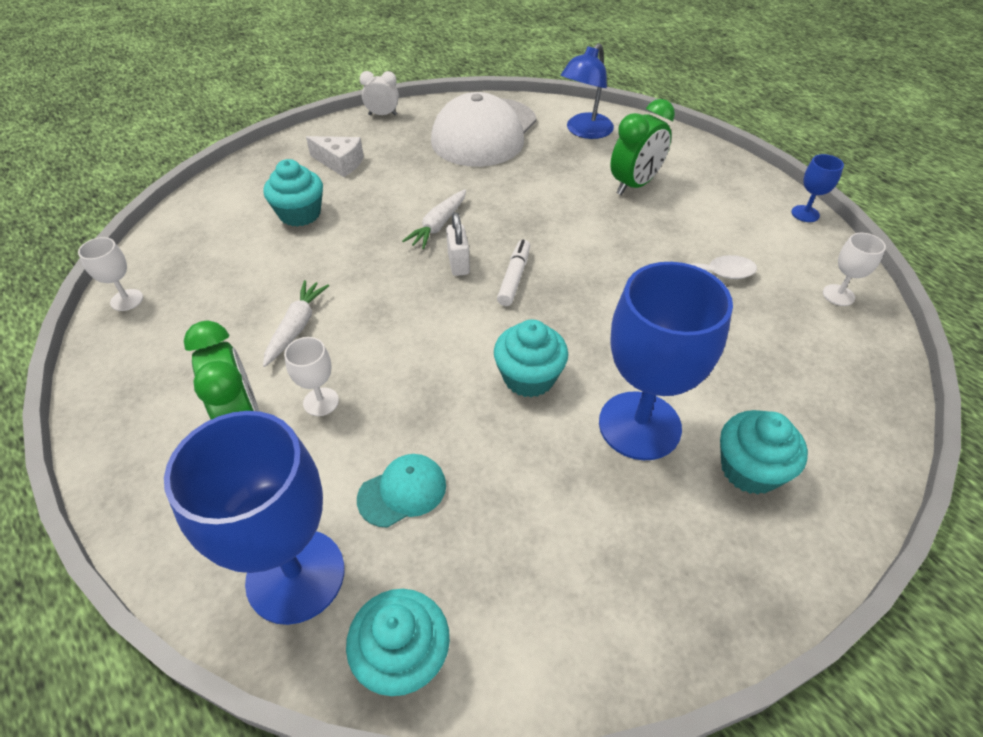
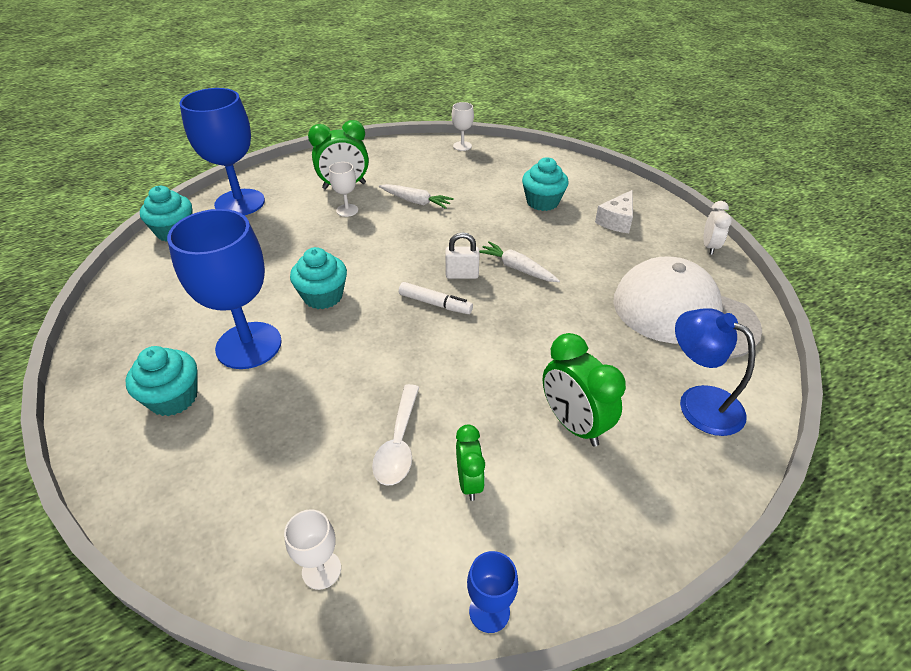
camera: 100 degrees right, 5 degrees down
turquoise cap [357,454,446,528] -> none
none -> green clock [456,424,485,501]

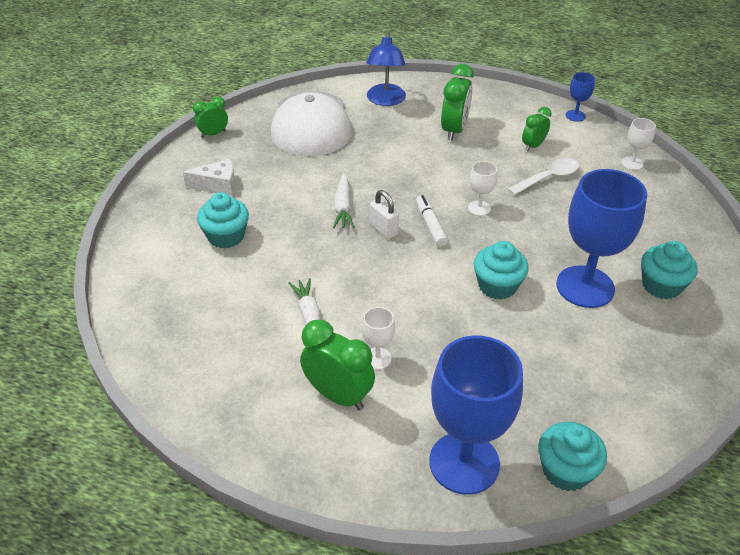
camera: 130 degrees left, 0 degrees up
white goblet [452,102,474,151] -> white goblet moved to [468,161,497,216]
white clock [703,201,732,255] -> green clock [193,96,228,138]

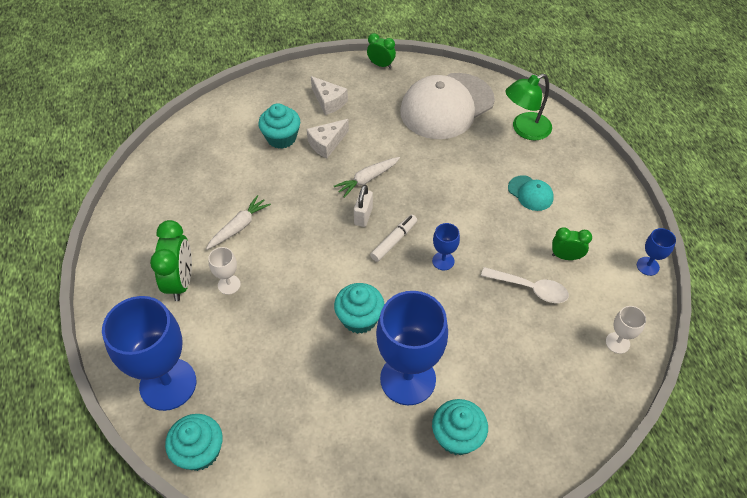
camera: 55 degrees right, 10 degrees up
blue lamp [366,33,406,106] -> green lamp [506,74,552,140]
green clock [441,64,474,141] -> turquoise cap [508,175,554,211]
white goblet [468,161,497,216] -> blue goblet [432,223,460,270]
none -> white cheese [307,119,349,158]

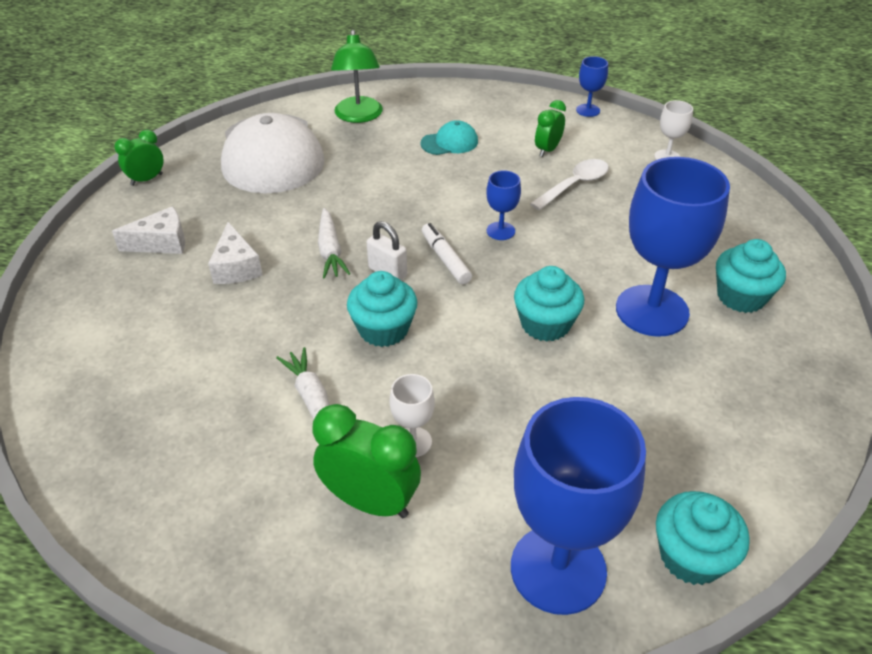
camera: 65 degrees left, 10 degrees down
turquoise cupcake [258,103,300,149] -> turquoise cupcake moved to [347,271,417,347]

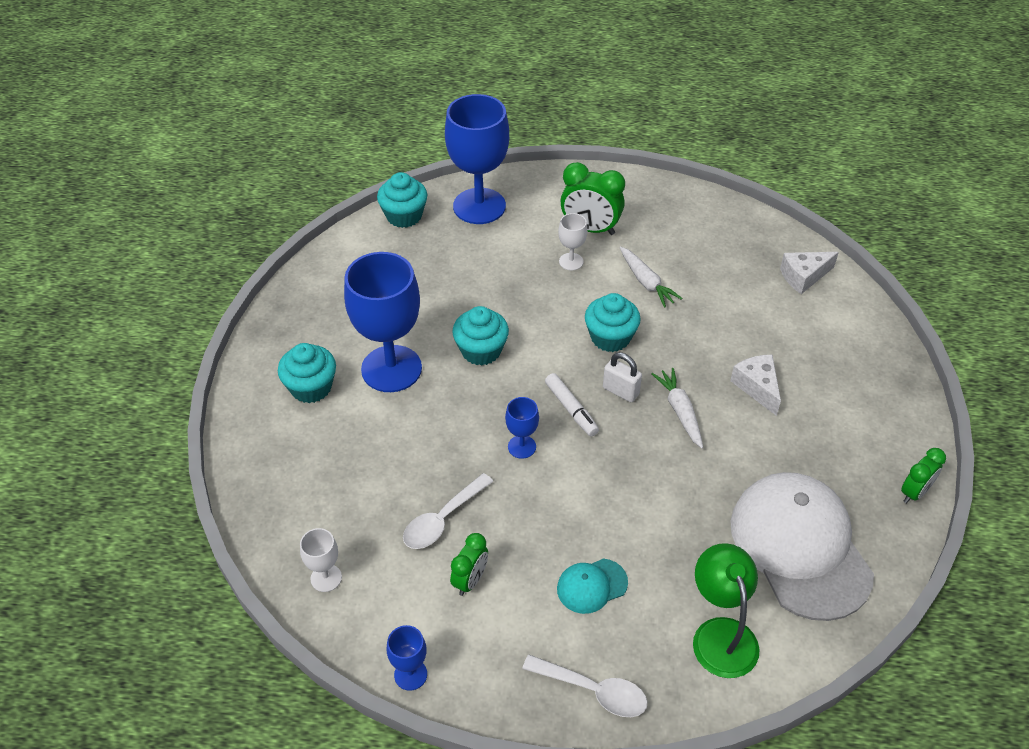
camera: 175 degrees right, 5 degrees up
white cheese [112,206,185,254] -> white cheese moved to [780,252,839,294]
none -> white spoon [522,655,648,717]

